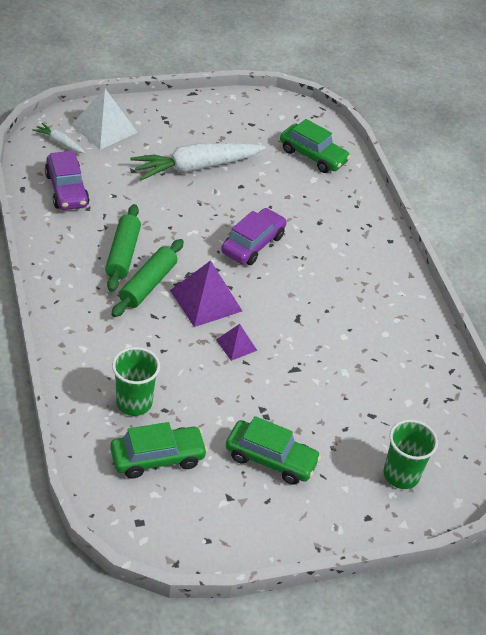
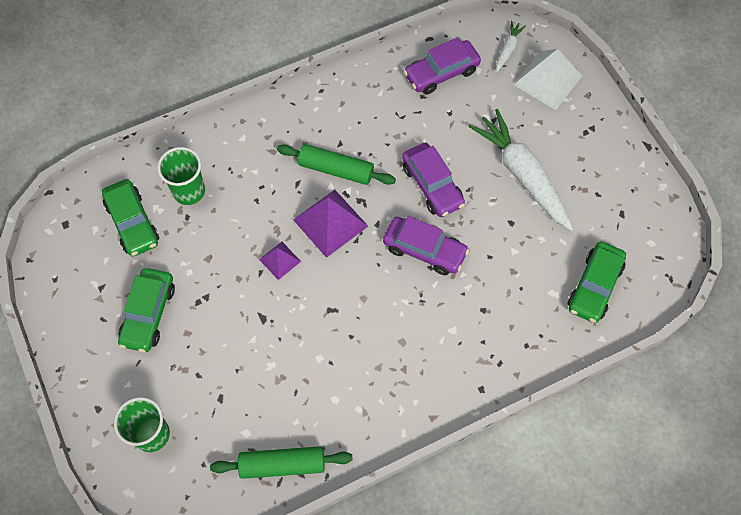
camera: 85 degrees right, 20 degrees up
green rolling pin [105,204,141,292] -> green rolling pin moved to [210,446,353,479]
none -> purple car [402,143,465,217]

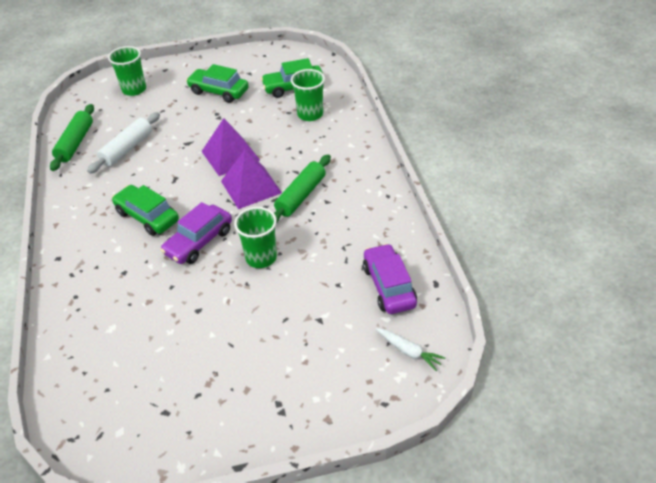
camera: 105 degrees right, 20 degrees down
purple pyramid [259,242,301,280] -> purple pyramid [201,118,260,176], size x1.83
purple car [402,143,465,217] -> green cup [234,207,277,268]
white carrot [468,109,574,231] -> none
white pyramid [513,49,582,110] -> none
green car [568,241,626,323] -> green car moved to [112,185,179,236]
none -> white rolling pin [87,112,160,174]

